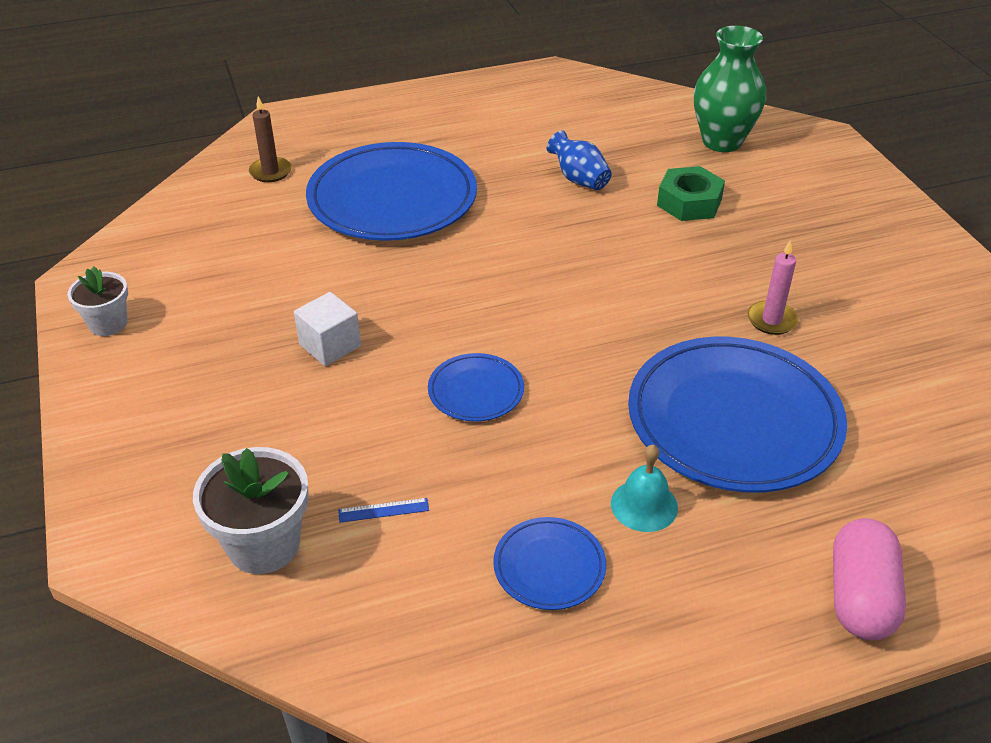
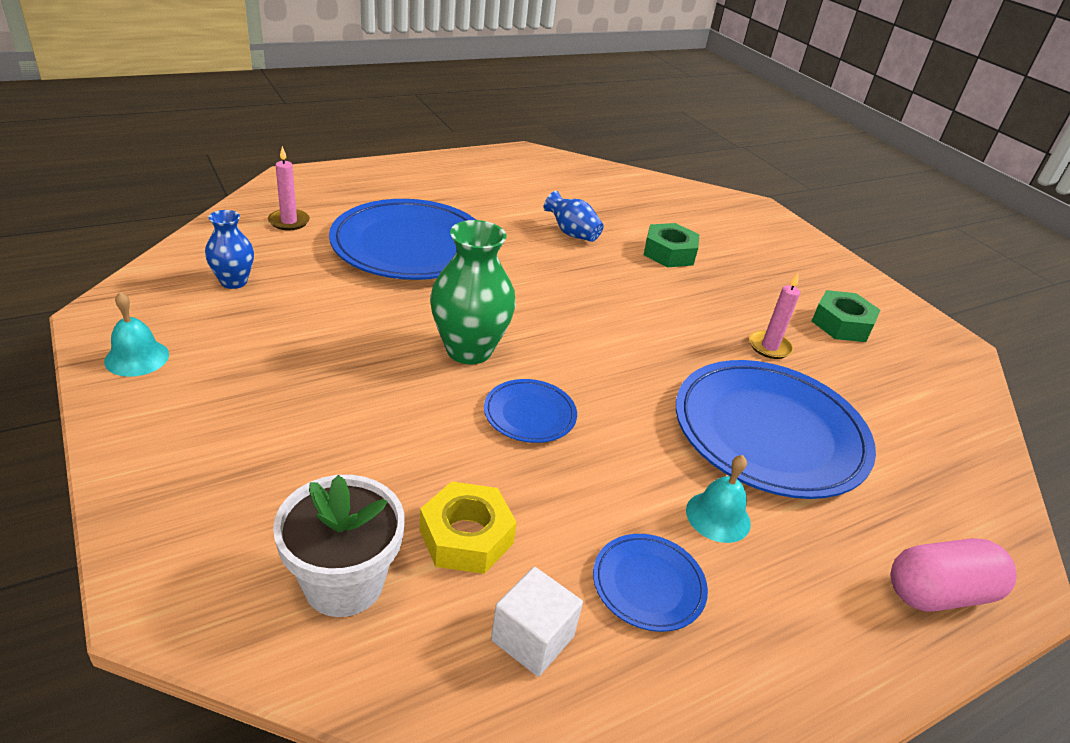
camera: 15 degrees left, 5 degrees down
white flower pot [68,266,128,336] -> turquoise bell [104,292,169,377]
brown candle [249,97,292,182] -> pink candle [268,146,310,230]
white cube [294,292,361,366] -> white cube moved to [491,567,583,677]
blue ruler [338,498,429,523] -> yellow nut [420,481,517,574]
green vase [694,26,766,152] -> green vase moved to [430,220,516,365]
pink capsule [833,518,906,640] -> pink capsule turned 75 degrees clockwise [891,538,1017,612]
none -> blue vase [205,210,254,289]
none -> green nut [812,290,880,342]

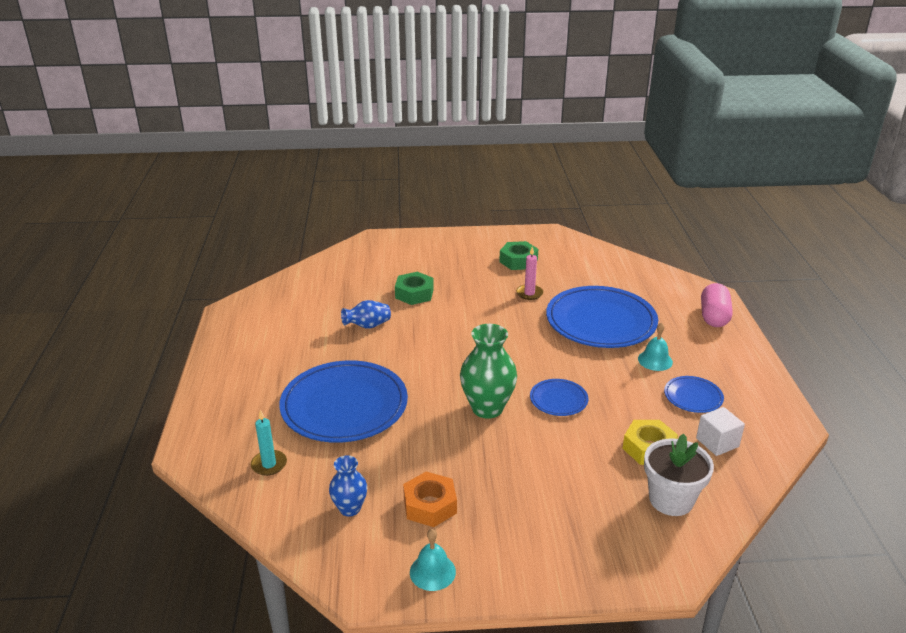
camera: 60 degrees left, 5 degrees down
pink candle [268,146,310,230] -> turquoise candle [251,410,287,476]
none -> orange nut [403,472,457,527]

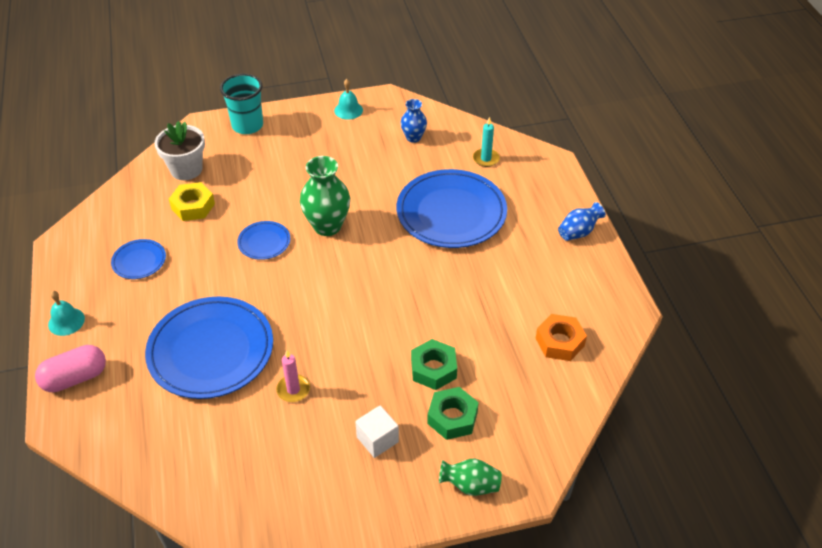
camera: 170 degrees right, 15 degrees up
blue vase [341,300,391,329] -> blue vase moved to [558,202,606,241]
orange nut [403,472,457,527] -> orange nut moved to [536,314,587,361]
green nut [499,241,538,270] -> green nut moved to [427,387,479,440]
turquoise bell [638,322,673,371] -> turquoise bell moved to [48,291,85,336]
white cube [696,407,745,456] -> white cube moved to [355,405,399,458]
pink capsule [701,283,733,327] -> pink capsule turned 60 degrees clockwise [35,345,106,392]
none -> turquoise cup [220,74,263,134]
none -> green vase [439,459,502,496]

